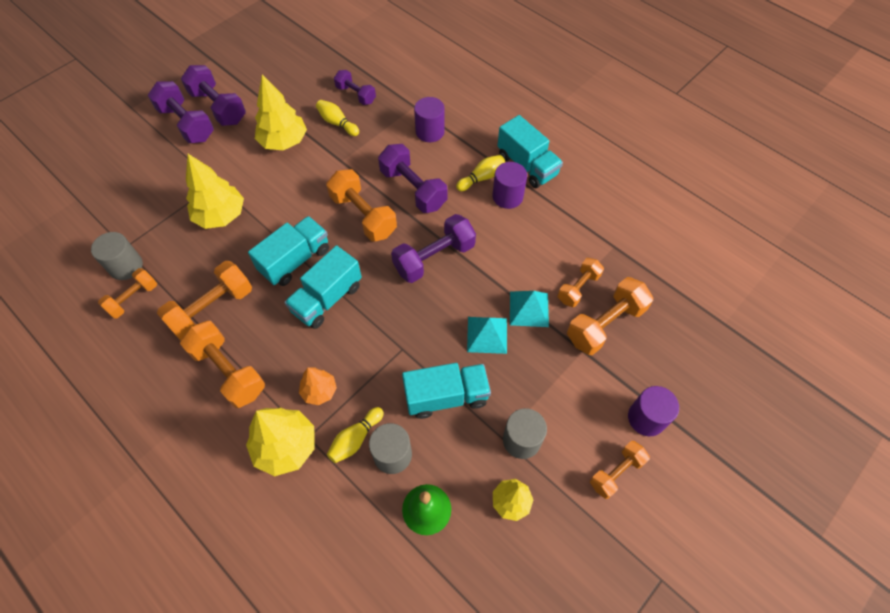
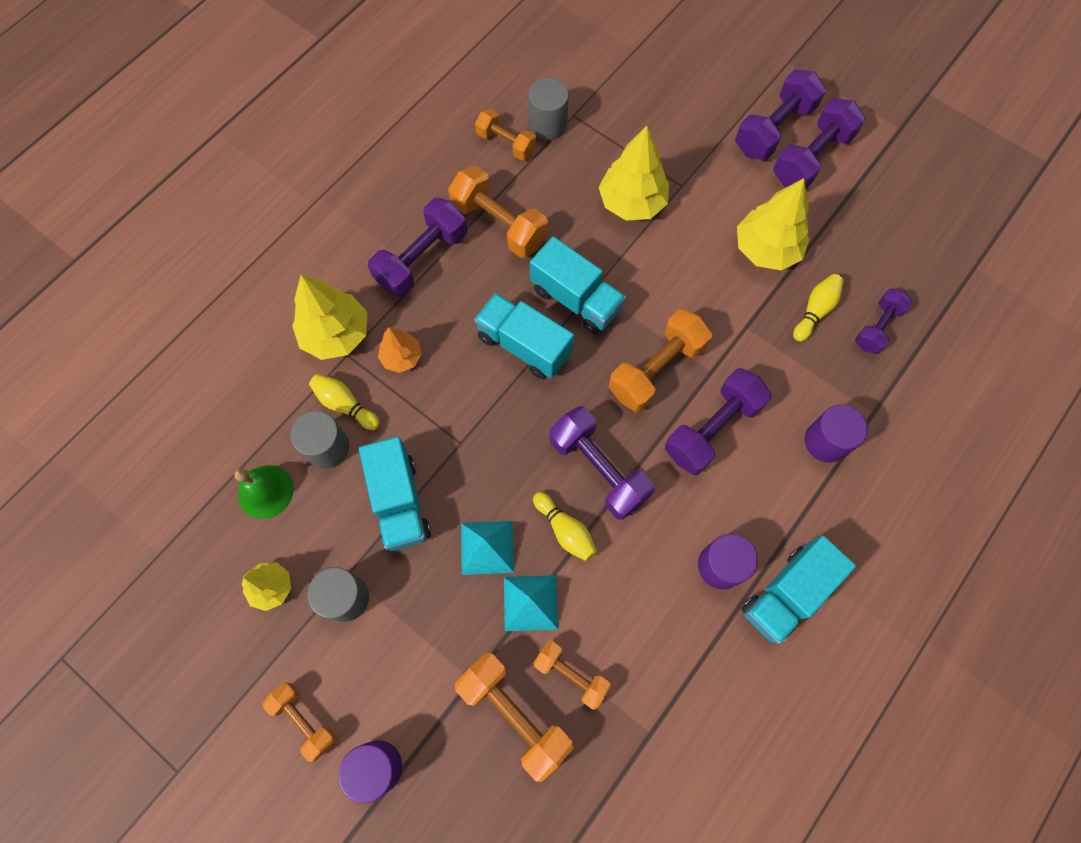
camera: 85 degrees right, 10 degrees up
orange dumbbell [180,321,265,408] -> purple dumbbell [368,198,467,297]
yellow bowling pin [456,155,505,191] -> yellow bowling pin moved to [533,492,597,561]

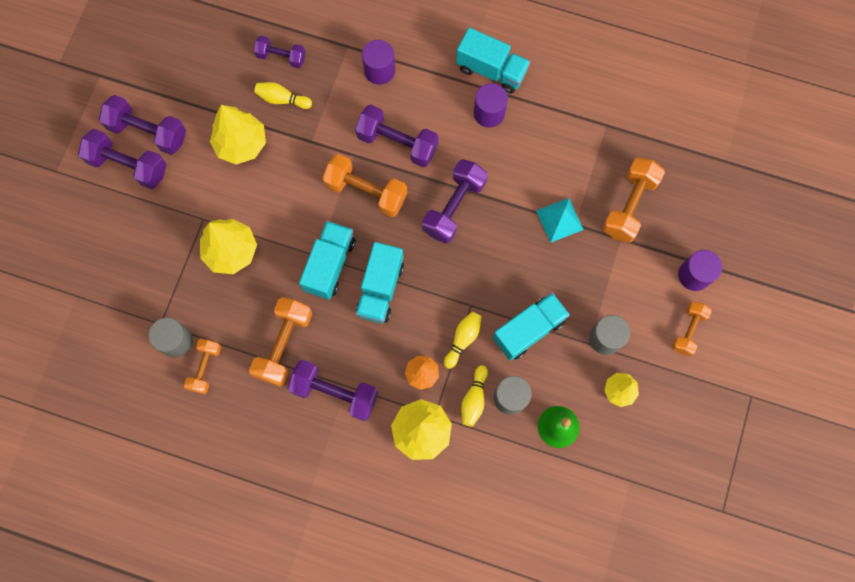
camera: 110 degrees left, 5 degrees up
turquoise pyramid [461,521,514,575] -> none
yellow bowling pin [533,492,597,561] -> yellow bowling pin moved to [444,311,482,369]
orange dumbbell [533,641,611,709] -> none

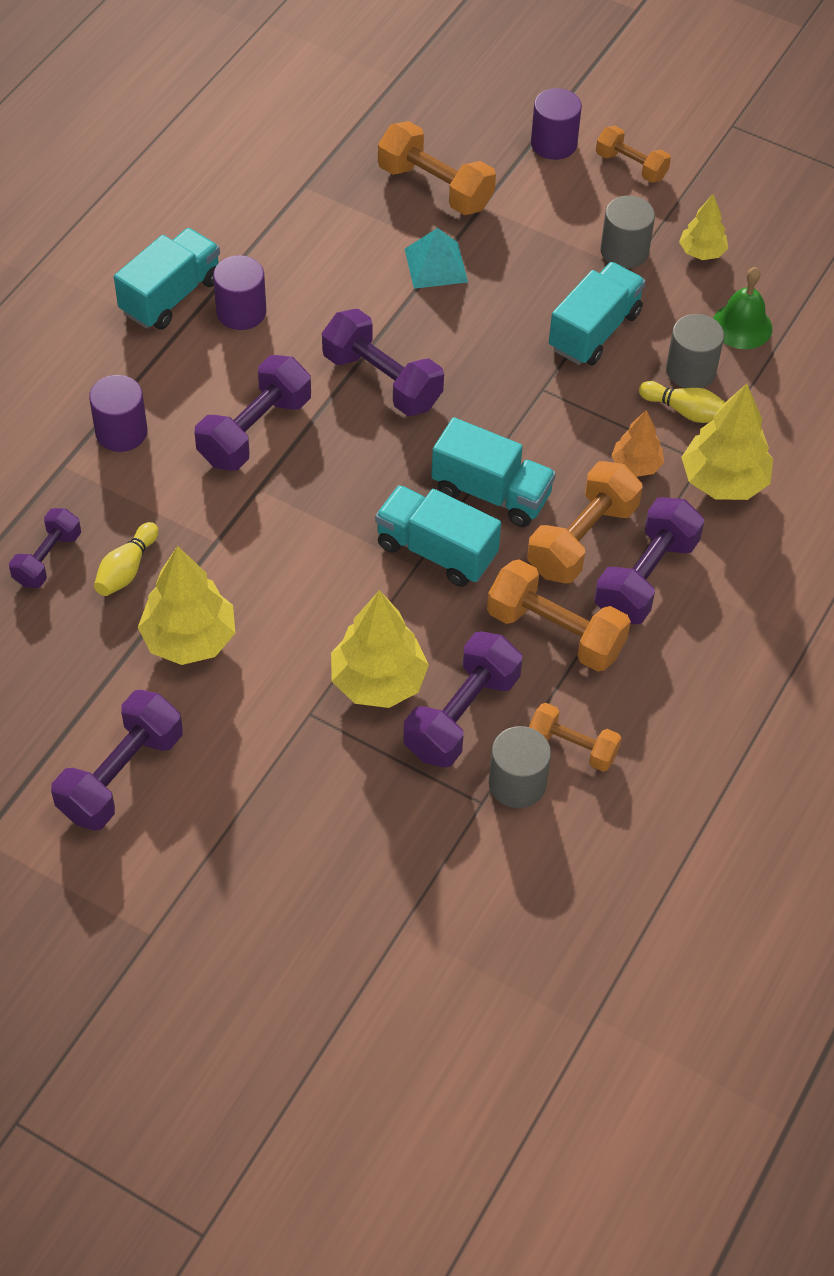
camera: 80 degrees left, 20 degrees down
purple dumbbell [78,129,167,189] -> purple dumbbell moved to [403,631,522,768]
orange dumbbell [322,154,407,217] -> orange dumbbell moved to [527,461,643,583]
yellow bowling pin [444,311,482,369] -> none
turquoise truck [493,293,570,361] -> turquoise truck turned 60 degrees clockwise [549,262,646,366]

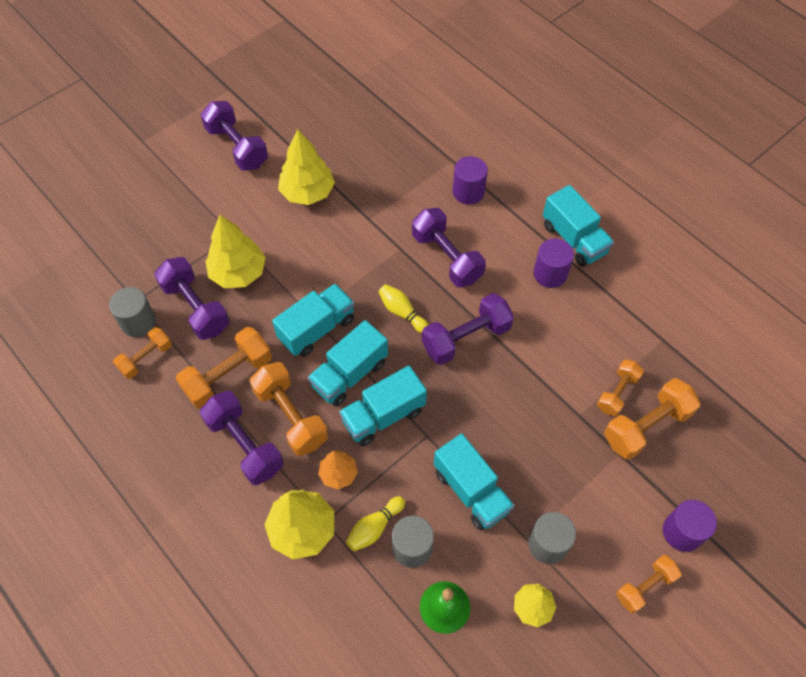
camera: 110 degrees right, 5 degrees up
purple dumbbell [9,508,81,588] -> none
yellow bowling pin [94,522,158,596] -> yellow bowling pin moved to [379,284,429,333]
turquoise pyramid [405,228,468,289] -> none
none -> turquoise truck [339,366,427,446]
none -> orange dumbbell [597,360,644,416]

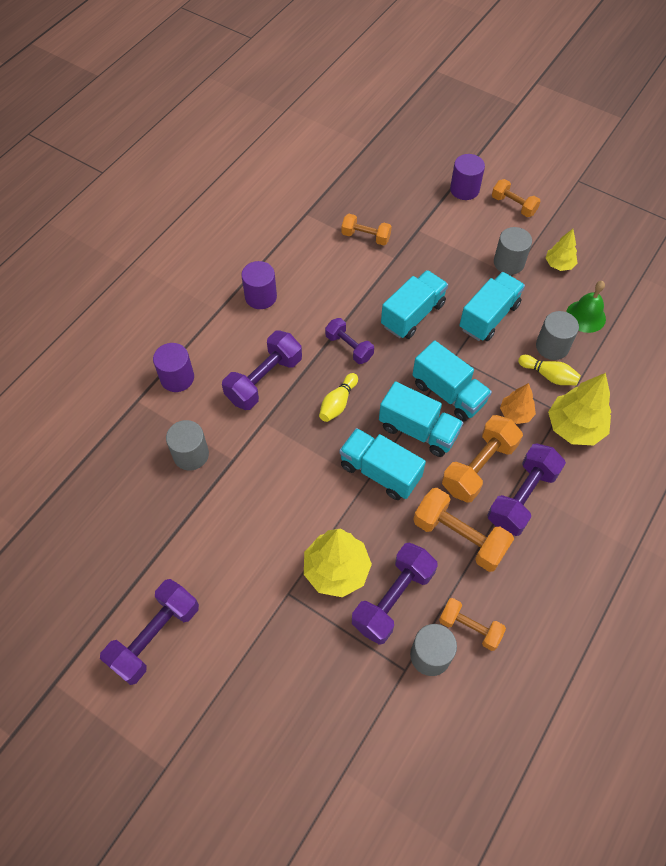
camera: 105 degrees left, 0 degrees up
yellow tree [278,129,335,205] -> none
purple dumbbell [422,293,514,365] -> purple dumbbell [325,318,374,364], size x0.62
turquoise truck [543,185,614,267] -> turquoise truck moved to [381,270,448,339]
orange dumbbell [604,378,701,460] -> none
none -> grey cylinder [166,420,209,471]

